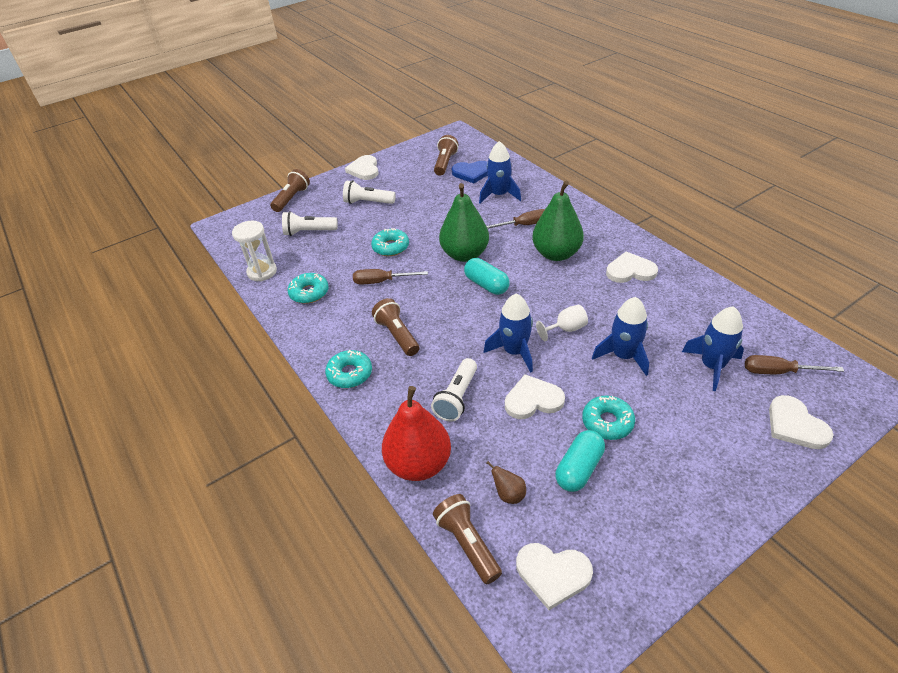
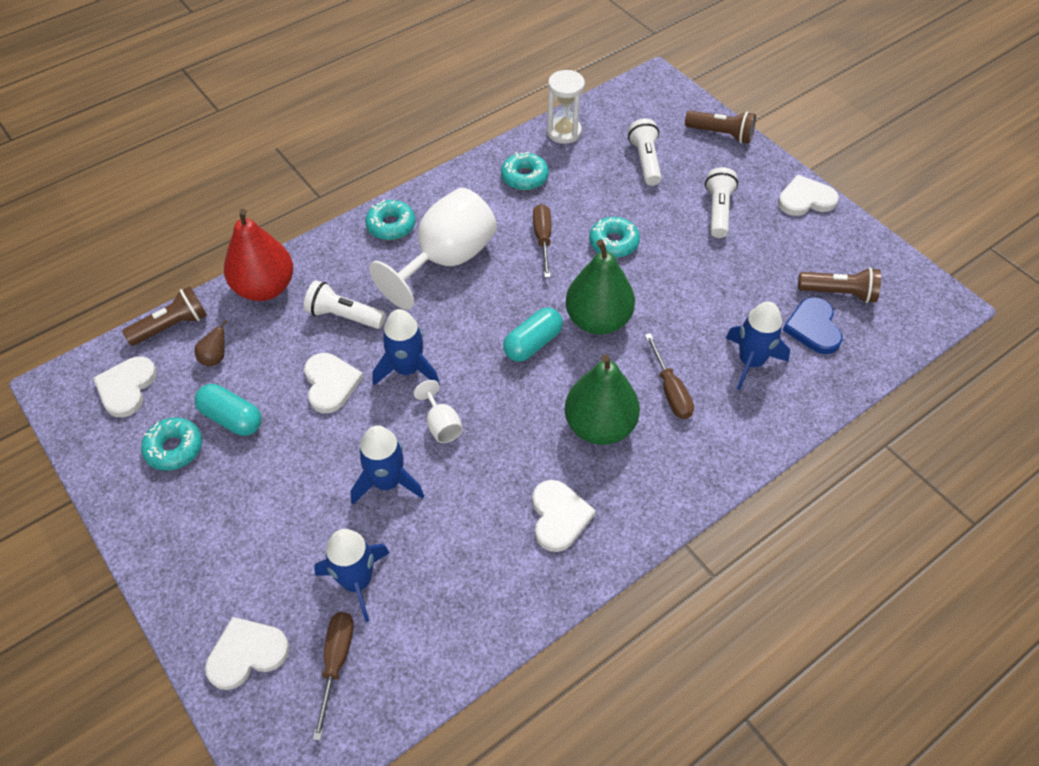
camera: 85 degrees right, 10 degrees up
brown flashlight [372,298,419,356] -> white goblet [369,188,497,310]
turquoise donut [582,396,635,440] -> turquoise donut moved to [141,417,202,471]

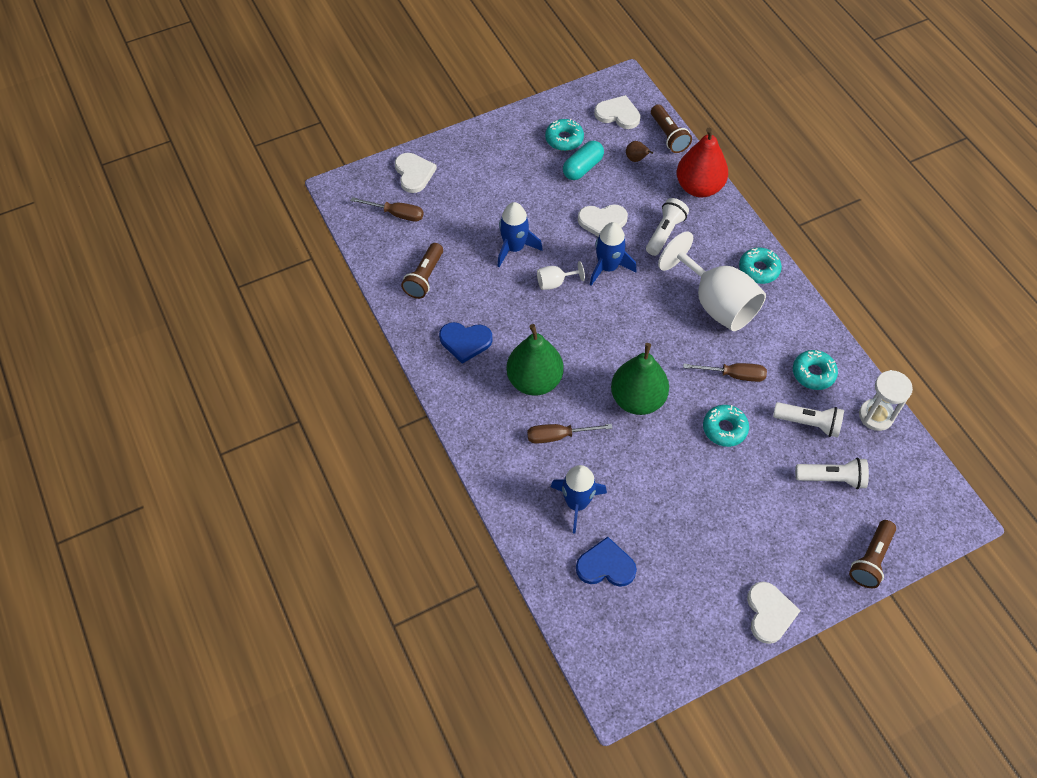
camera: 100 degrees right, 5 degrees up
blue rocket [314,529,390,622] -> none
turquoise capsule [503,307,563,362] -> none
white heart [532,480,596,552] -> blue heart [439,322,493,364]
white flashlight [705,167,738,238] -> white flashlight moved to [773,402,844,437]
brown flashlight [798,267,881,303] -> brown flashlight moved to [401,243,443,299]

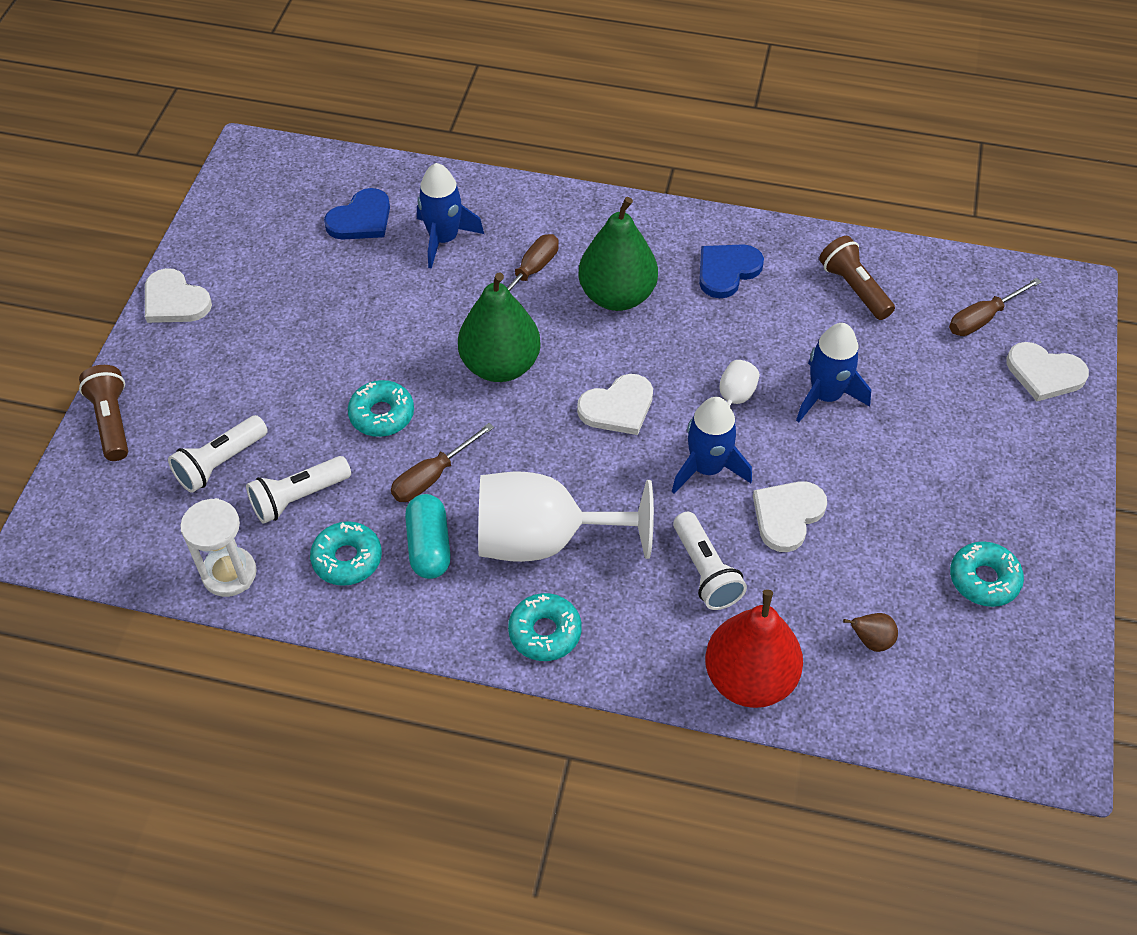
camera: 130 degrees right, 5 degrees down
turquoise capsule [563,141,604,180] -> turquoise capsule moved to [405,494,451,579]
white heart [594,95,641,129] -> white heart moved to [577,374,653,435]
brown flashlight [651,105,692,153] -> none

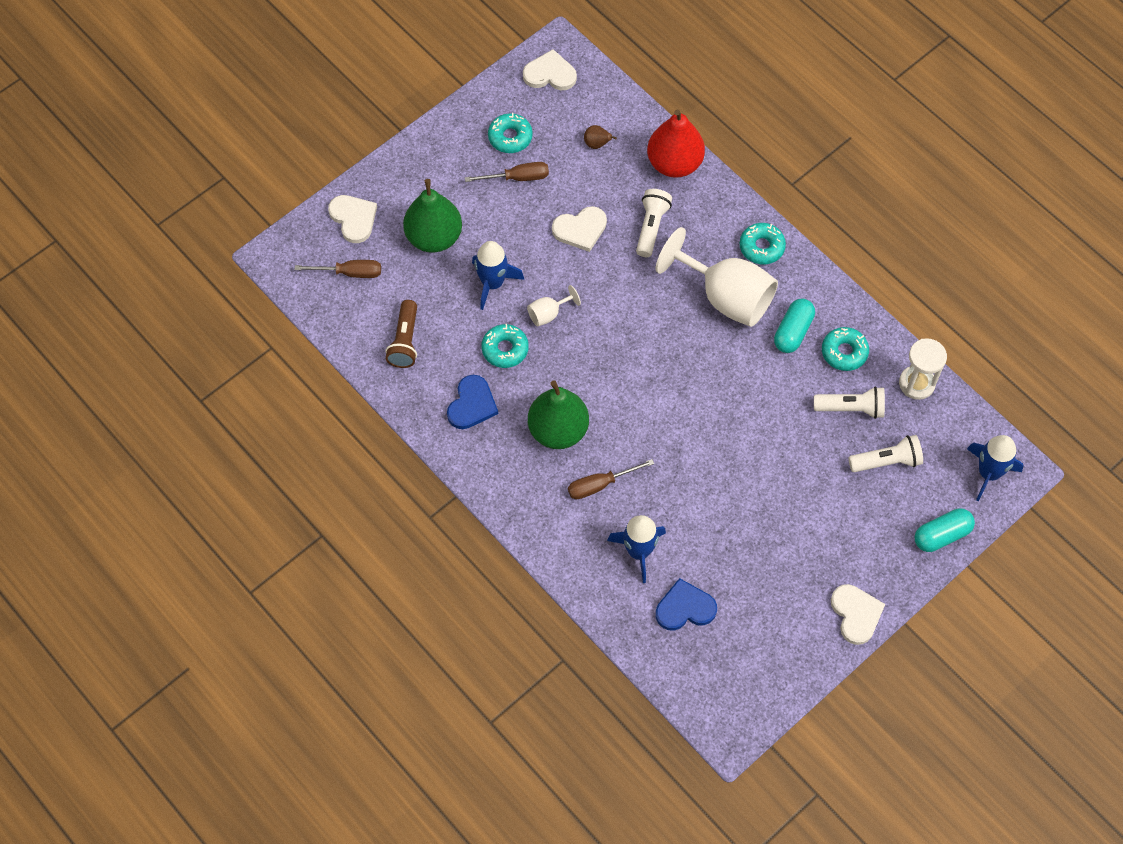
camera: 145 degrees left, 10 degrees up
brown flashlight [79,365,128,461] -> turquoise capsule [914,508,975,552]
turquoise donut [348,380,414,437] -> turquoise donut moved to [481,324,529,368]
brown screwdriver [391,423,494,502] -> brown screwdriver moved to [465,162,549,182]
green pear [458,272,541,382] -> green pear moved to [403,179,462,252]
white heart [577,374,653,435] -> white heart moved to [523,49,577,91]
blue rocket [672,397,752,494] -> blue rocket moved to [967,435,1023,501]
blue heart [699,244,764,298] -> blue heart turned 60 degrees counterclockwise [447,375,498,429]

